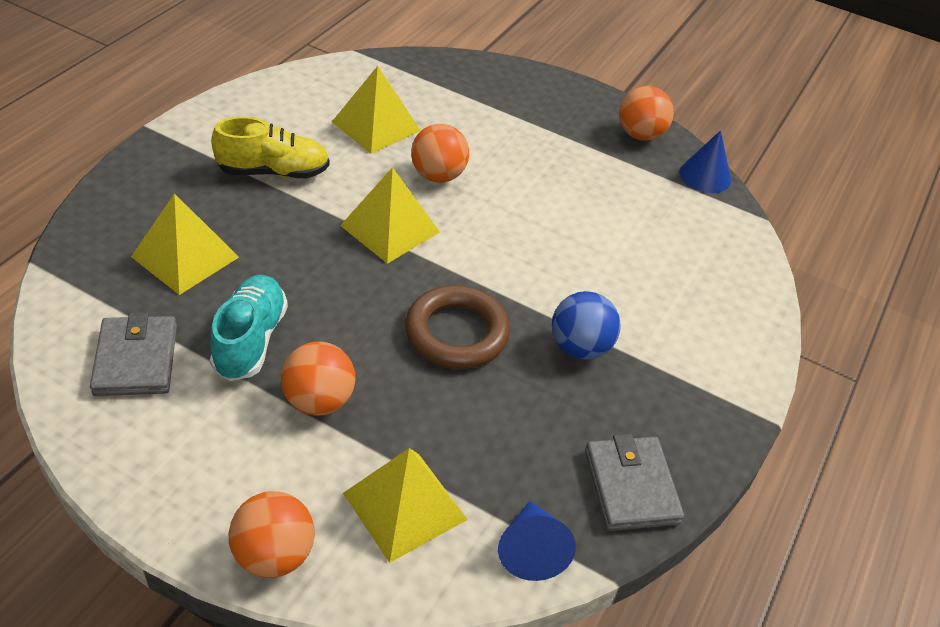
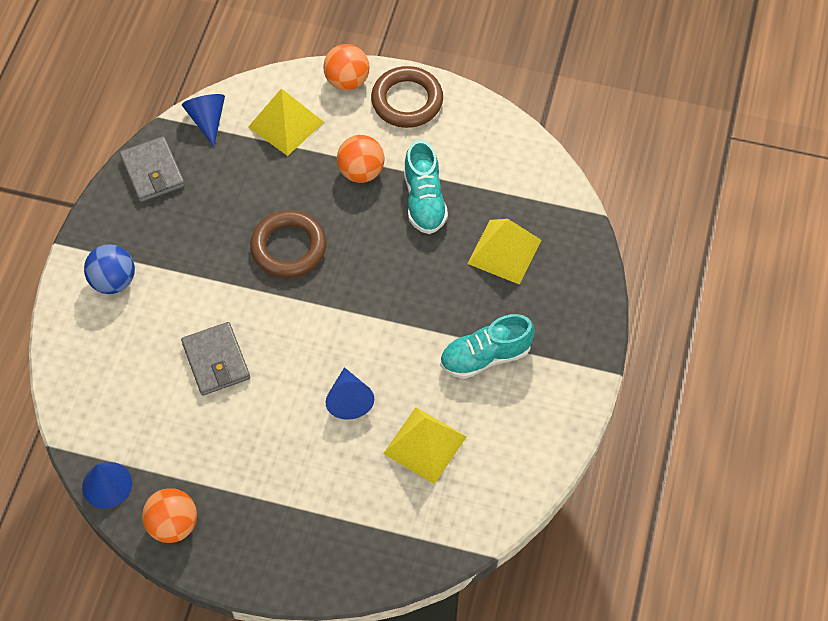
camera: 170 degrees right, 15 degrees up
grey wallet [90,312,177,396] -> grey wallet moved to [181,322,250,396]
yellow shoe [211,116,330,178] -> turquoise shoe [440,314,535,379]
yellow pyramid [340,167,440,264] -> none
orange ball [411,124,469,182] -> blue cone [325,367,374,420]
blue ball [552,291,620,360] -> blue ball moved to [84,244,135,294]
none -> brown ring [371,66,443,128]

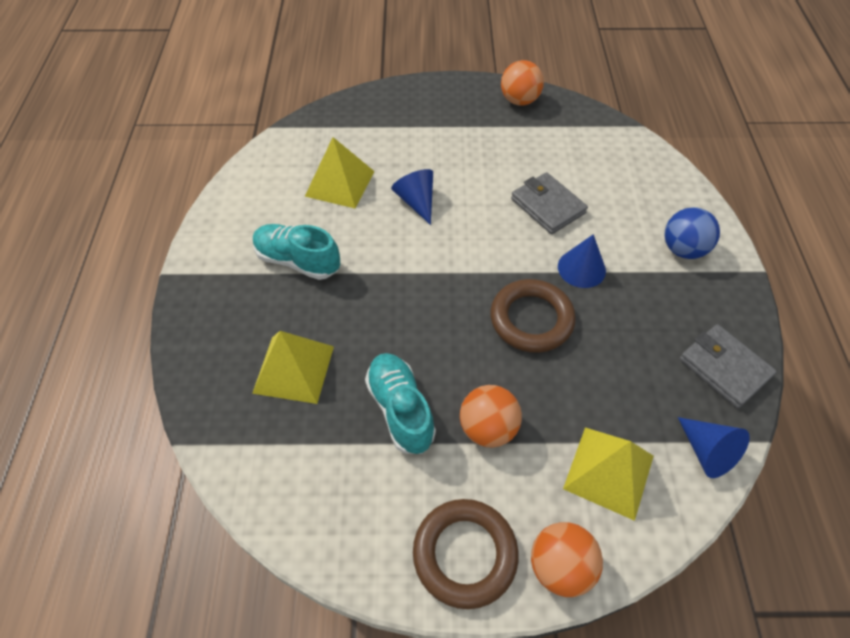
camera: 165 degrees right, 5 degrees down
blue cone [82,462,132,509] -> blue cone moved to [558,234,606,288]
turquoise shoe [440,314,535,379] -> turquoise shoe turned 120 degrees counterclockwise [253,224,340,280]

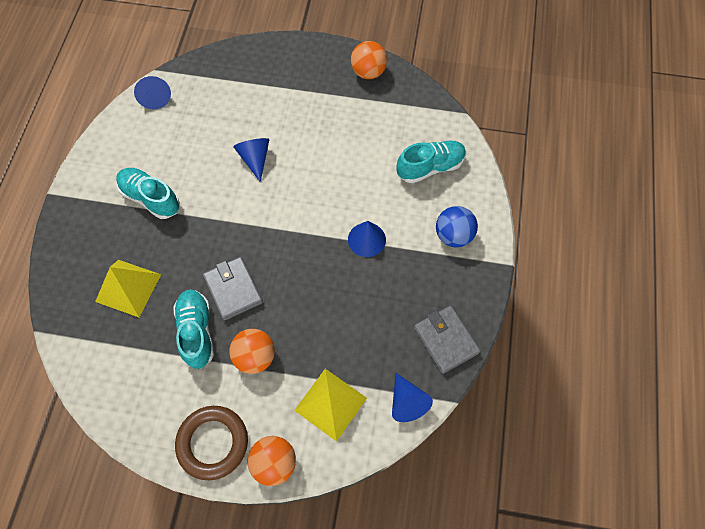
camera: 10 degrees right, 10 degrees up
yellow pyramid [305,137,374,209] -> none
brown ring [490,279,576,353] -> none
grey wallet [511,172,588,234] -> grey wallet moved to [203,257,263,321]
none -> blue cone [134,76,171,109]
none -> turquoise shoe [397,140,466,183]

